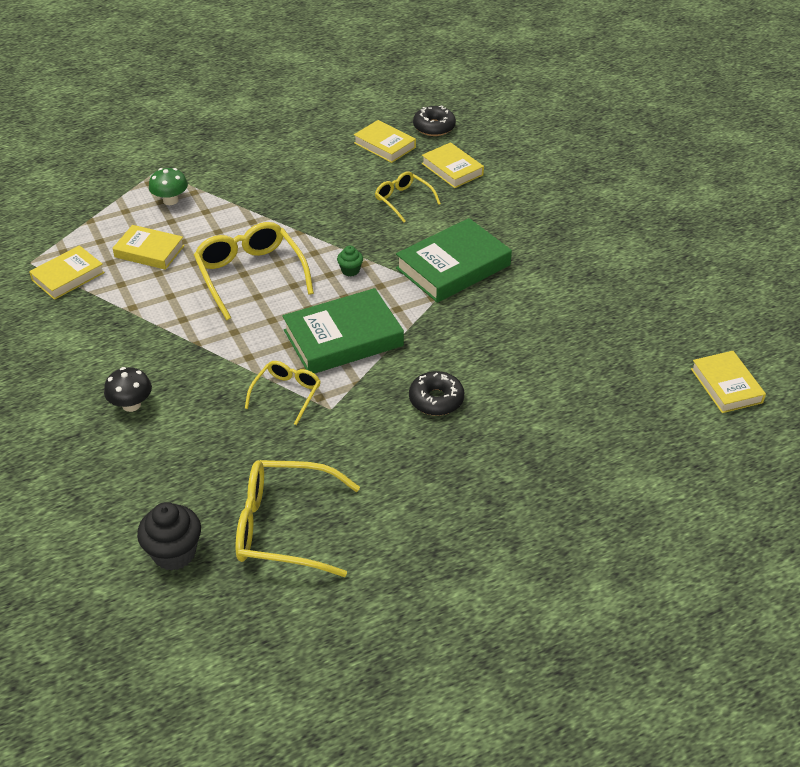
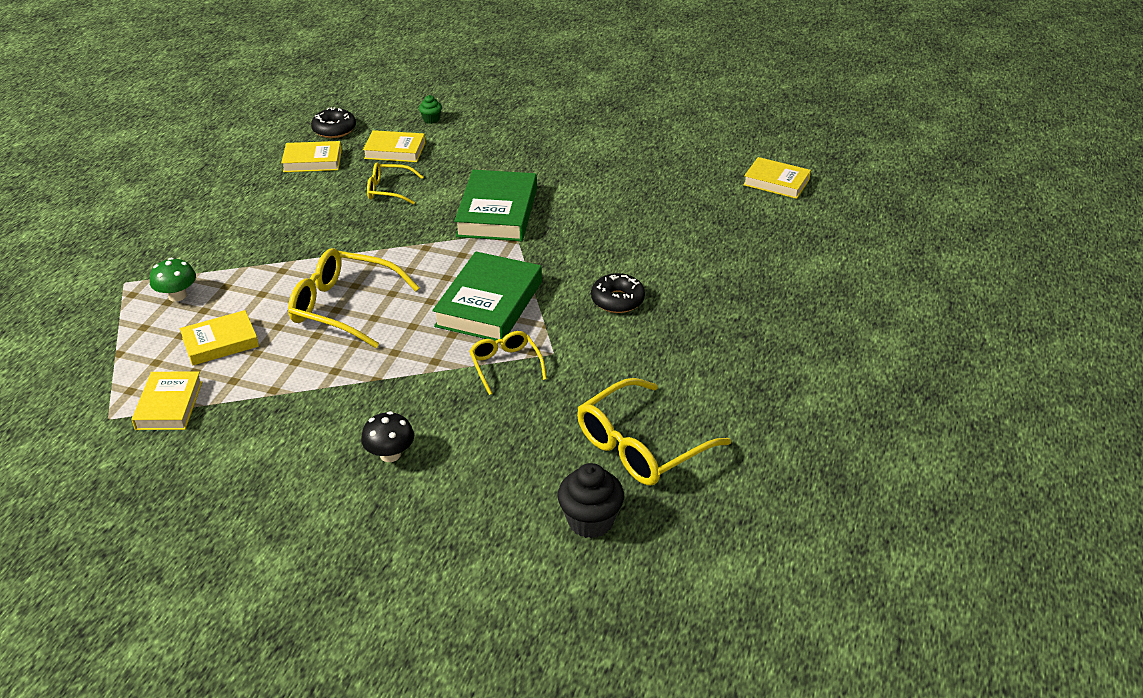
camera: 45 degrees left, 5 degrees down
green cupcake [337,246,363,276] -> green cupcake moved to [419,95,442,124]

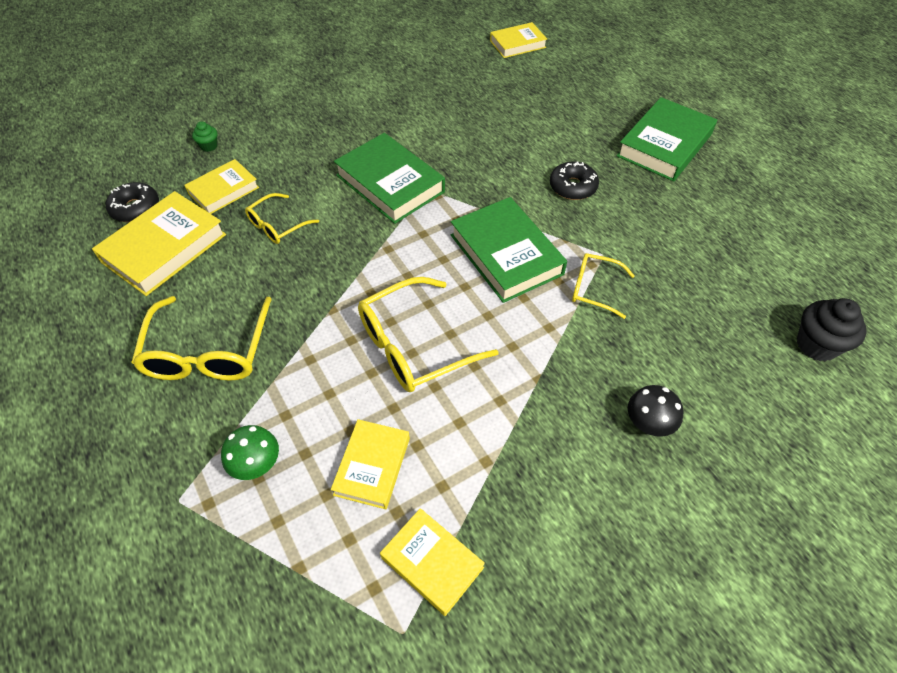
camera: 50 degrees left, 15 degrees up
yellow book [281,141,342,172] -> yellow book [92,191,226,296], size x1.62
yellow glasses [577,378,731,486] -> yellow glasses moved to [131,296,272,381]
none -> green book [617,97,717,181]

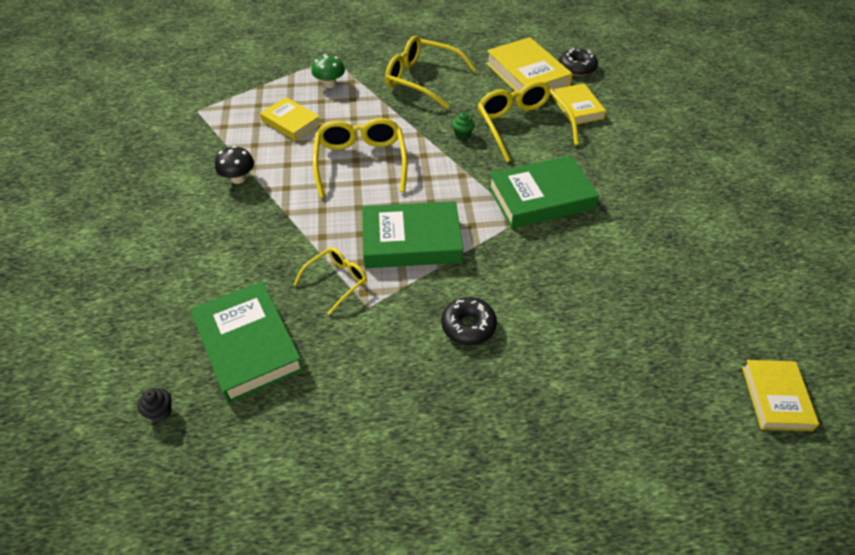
camera: 115 degrees right, 5 degrees down
green cupcake [192,121,218,152] -> green cupcake moved to [452,112,475,140]
yellow glasses [245,193,319,244] -> yellow glasses [478,81,579,162], size x1.75
yellow book [380,508,485,616] -> none
green book [617,97,717,181] -> green book moved to [191,281,304,403]
black mushroom [628,385,683,437] -> black mushroom moved to [215,146,254,184]
black cupcake [797,298,867,361] -> black cupcake [138,388,172,422], size x0.53

